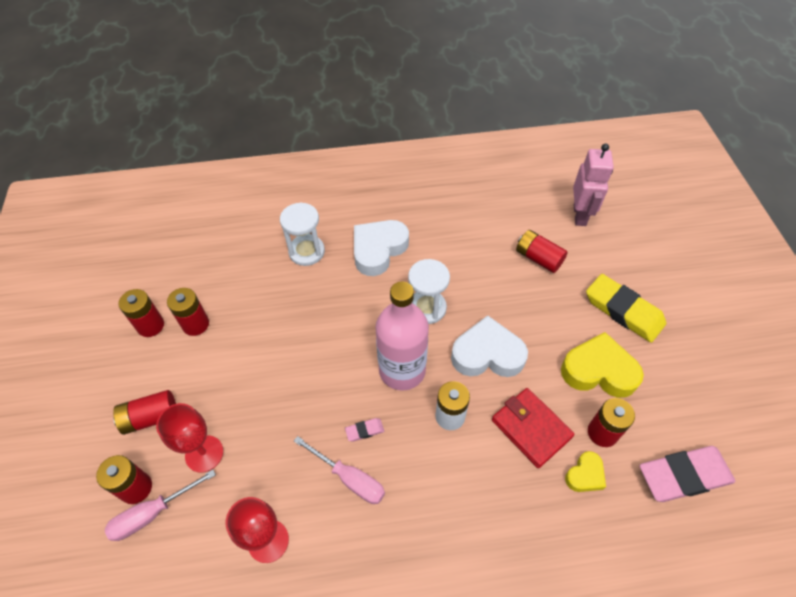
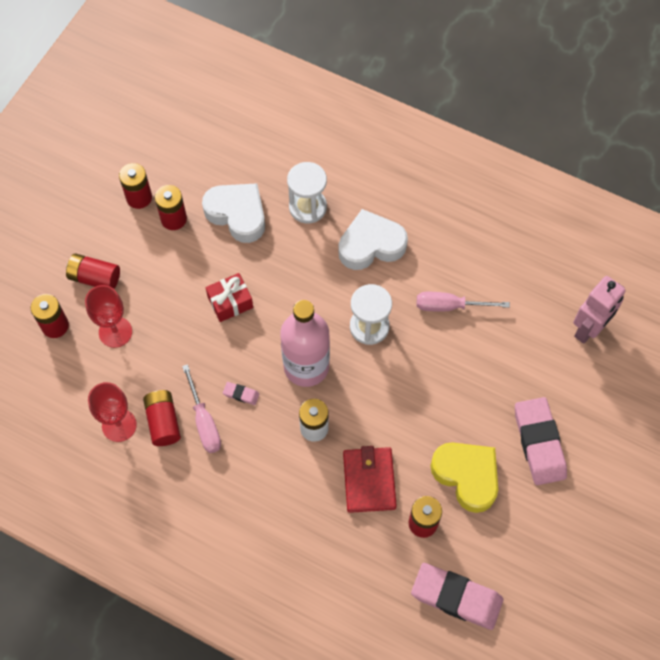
camera: 35 degrees right, 10 degrees up
pink screwdriver [105,470,216,541] -> pink screwdriver moved to [417,292,510,311]
white heart [451,315,528,377] -> white heart moved to [202,183,265,243]
red battery [516,230,568,273] -> red battery moved to [143,390,181,446]
yellow heart [565,451,606,492] -> none
yellow eraser [586,274,666,343] -> pink eraser [515,397,567,485]
none -> red gift [205,273,253,322]

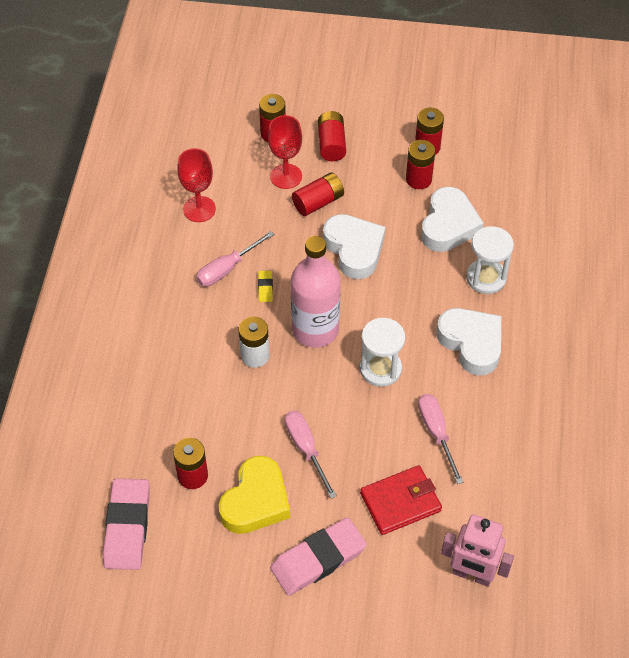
camera: 70 degrees right, 10 degrees down
red battery [143,390,181,446] -> red battery moved to [292,173,344,216]
red gift [205,273,253,322] -> white heart [323,214,385,279]
pink eraser [223,382,260,405] -> yellow eraser [258,271,273,302]
red wallet [343,446,397,513] -> red wallet moved to [360,465,442,535]
none -> pink screwdriver [285,411,337,499]

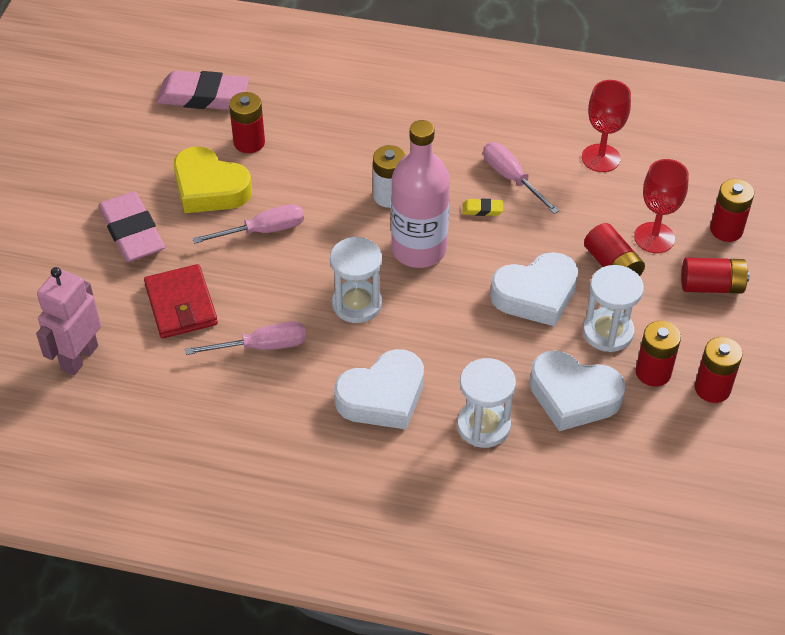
camera: 95 degrees right, 5 degrees down
none -> white hourglass [583,265,644,352]

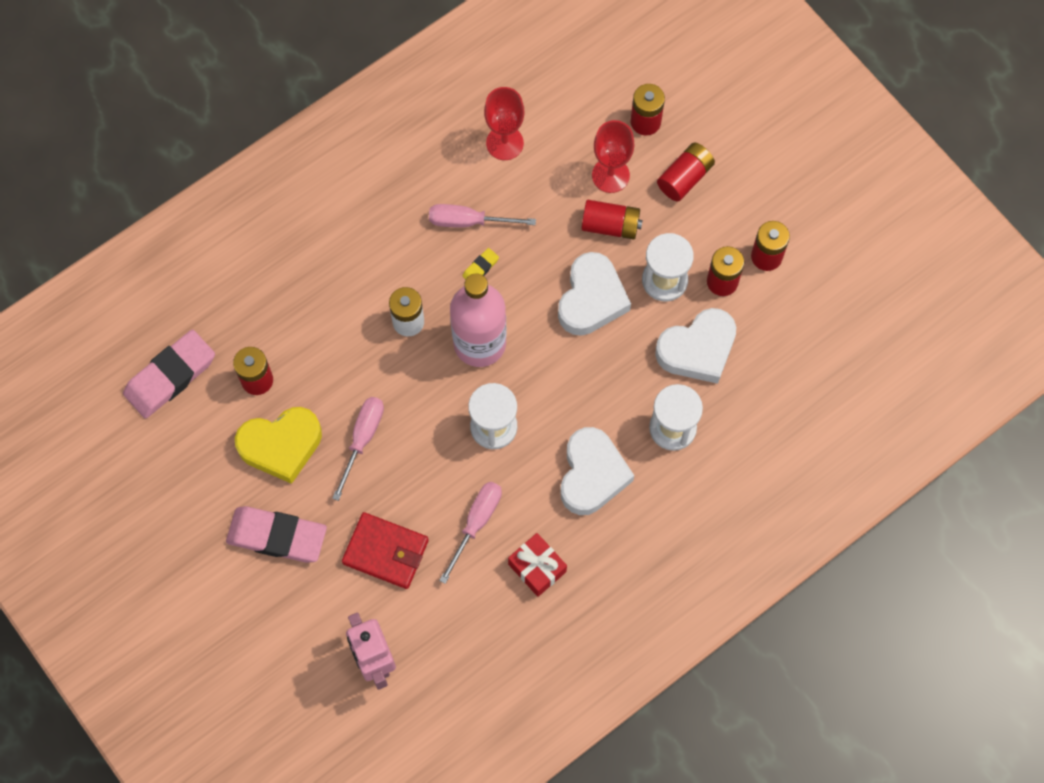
camera: 50 degrees left, 20 degrees up
none -> red gift [508,533,567,597]

